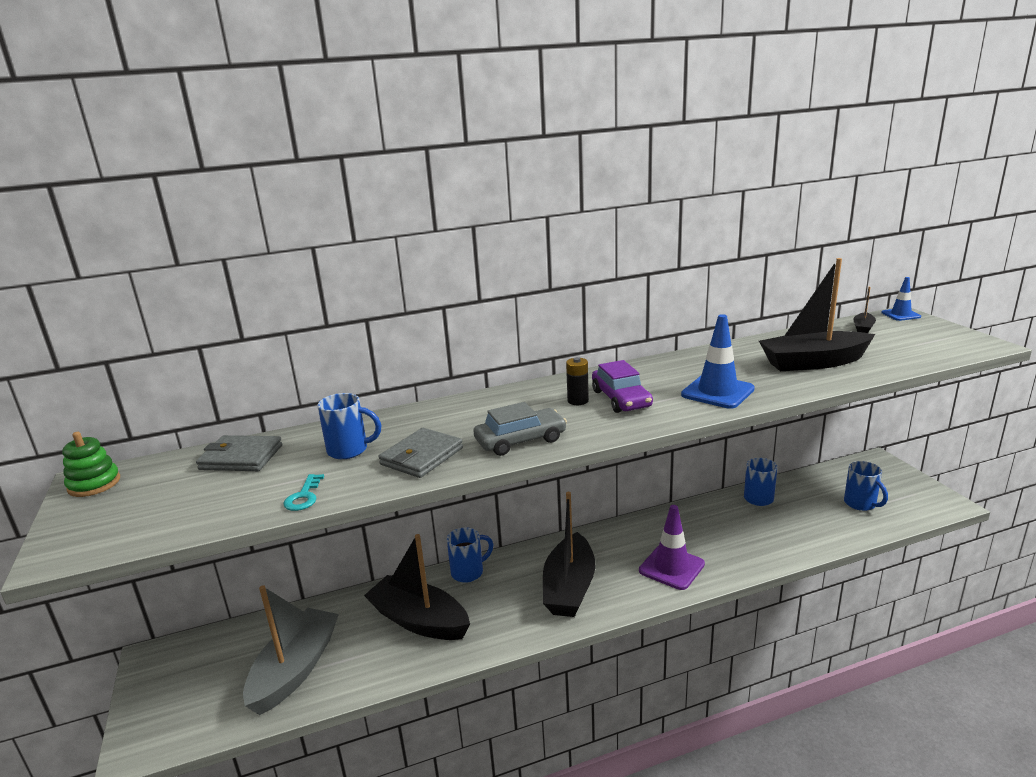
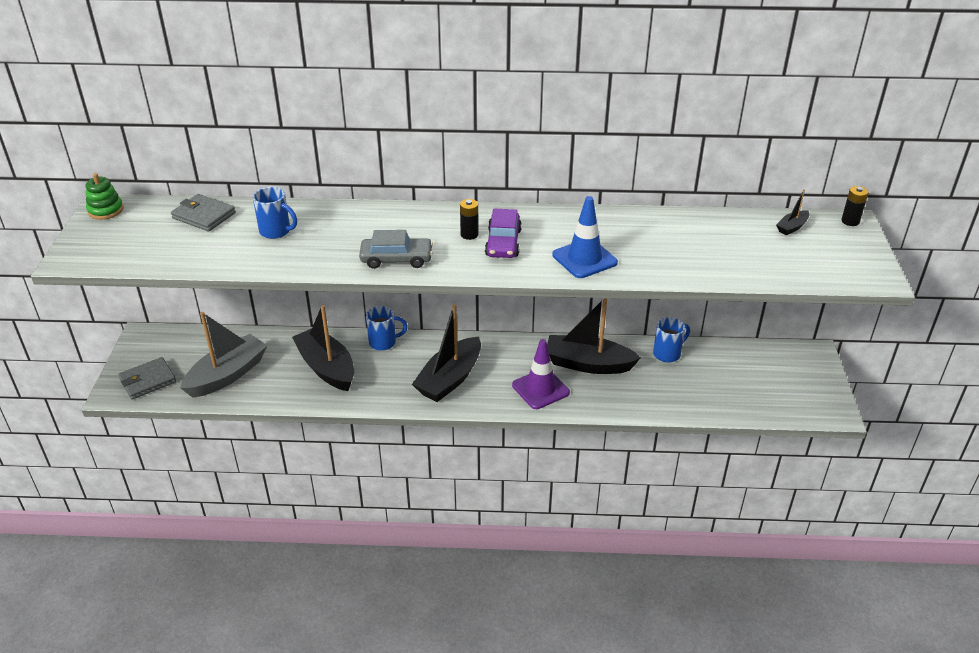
camera: 20 degrees right, 15 degrees up
turquoise key [283,474,324,511] -> none
grey wallet [379,428,463,478] -> grey wallet moved to [118,357,176,400]
black boat [759,258,875,371] -> black boat moved to [547,298,641,374]
blue mug [844,461,888,511] -> none
blue traffic cone [881,277,921,321] -> black battery [841,186,869,226]

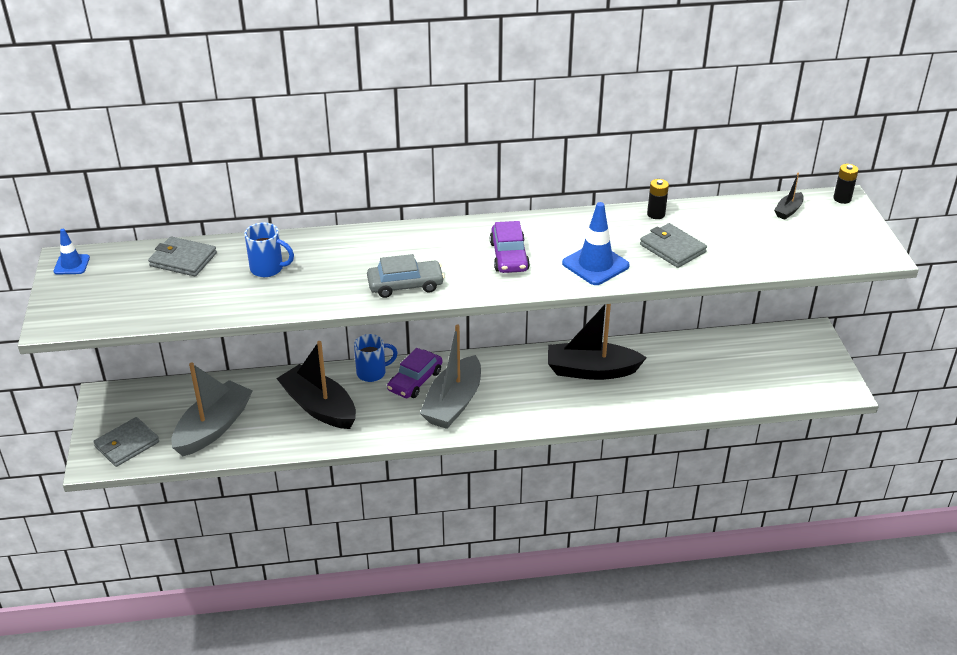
camera: 10 degrees left, 0 degrees up
green stacking toy [86,173,124,220] -> blue traffic cone [53,229,90,274]
black boat [412,304,481,402] -> grey boat [420,324,481,429]
black battery [460,199,479,240] -> black battery moved to [647,179,669,219]
purple traffic cone [512,339,570,409] -> none
blue mug [653,317,690,362] -> none
none -> purple car [387,348,442,398]
none -> grey wallet [640,223,707,268]

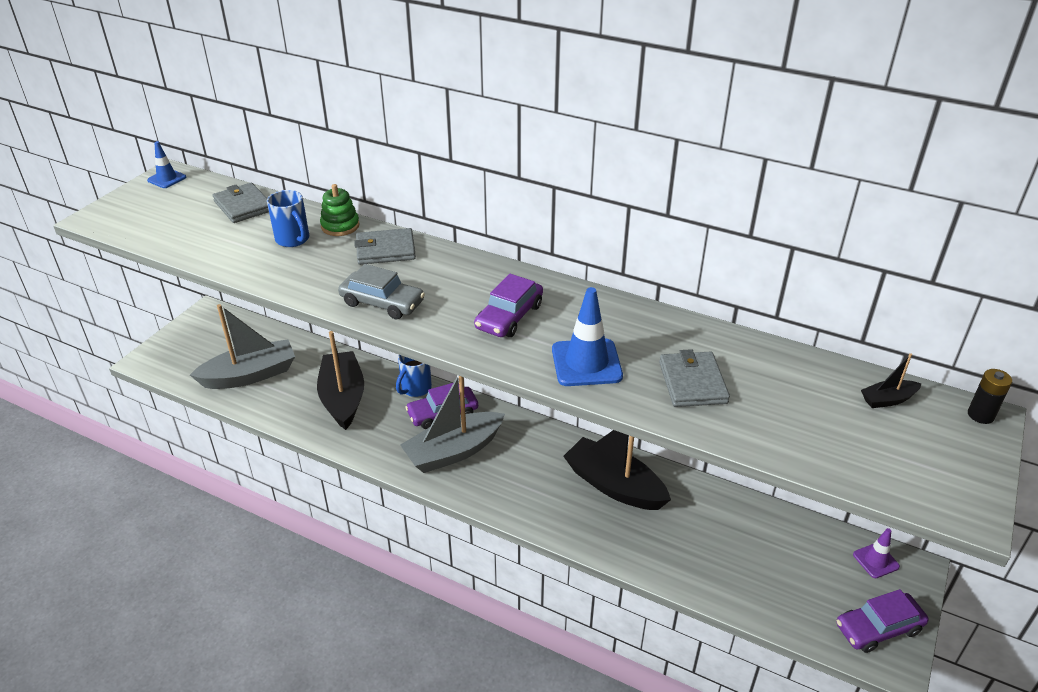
camera: 35 degrees right, 0 degrees up
grey wallet [93,417,159,467] -> grey wallet moved to [354,228,416,265]
blue mug [354,334,398,382] -> blue mug turned 105 degrees clockwise [396,355,432,397]
black battery [647,179,669,219] -> none
none -> green stacking toy [320,184,360,236]
none -> purple car [836,589,929,653]
none -> purple traffic cone [853,528,900,578]

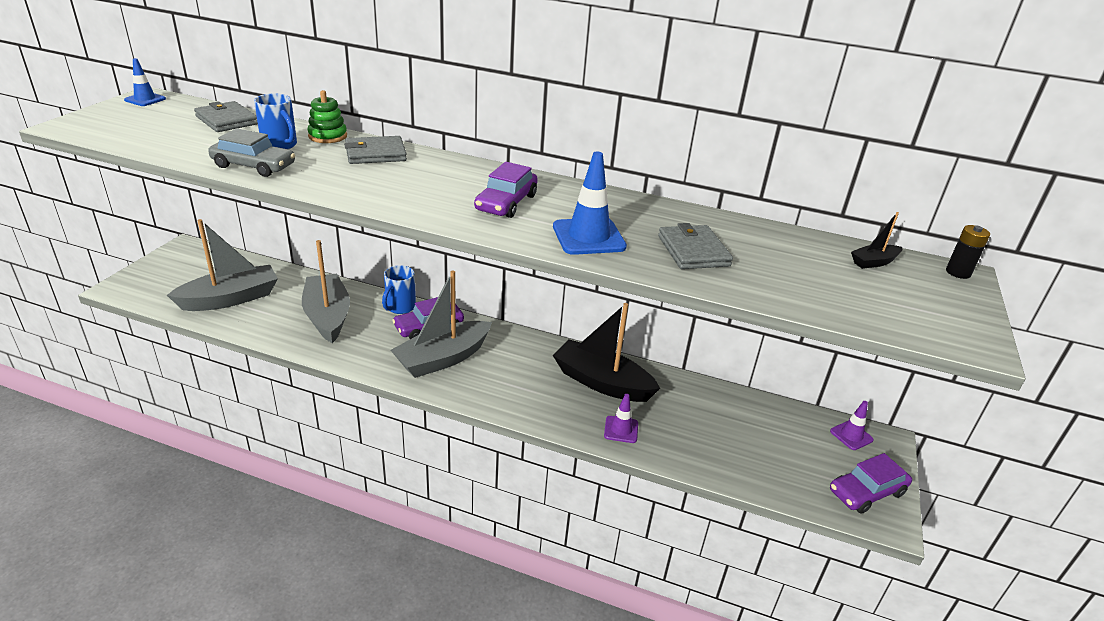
camera: 10 degrees left, 5 degrees down
black boat [317,331,364,430] -> grey boat [302,240,350,343]
grey car [338,264,425,319] -> grey car moved to [208,128,295,177]
none -> purple traffic cone [604,394,638,443]

